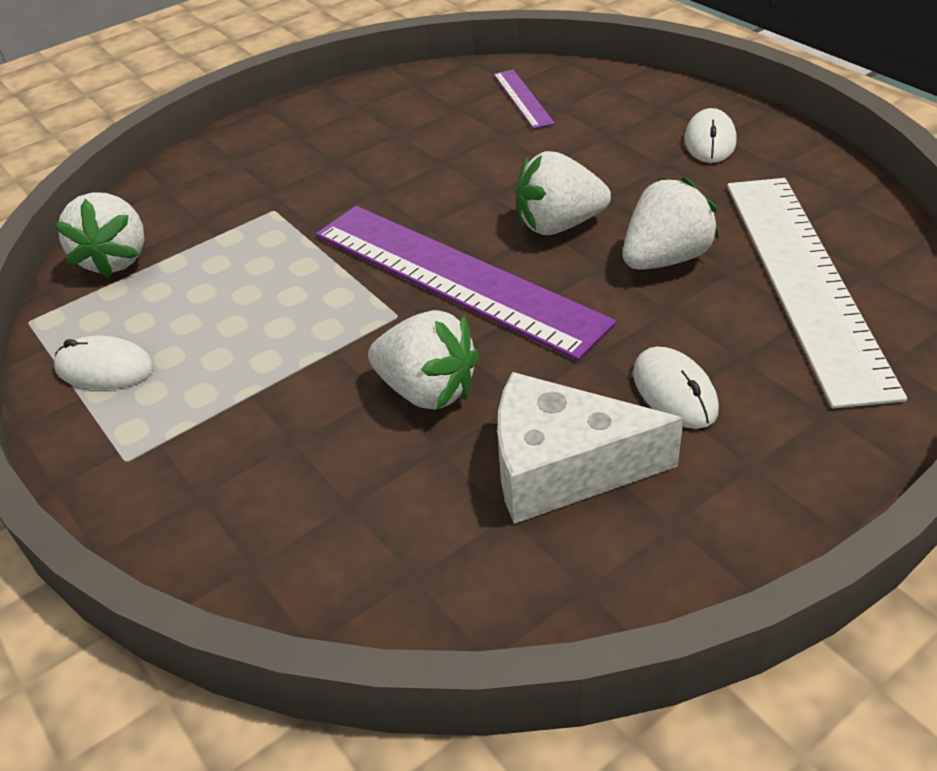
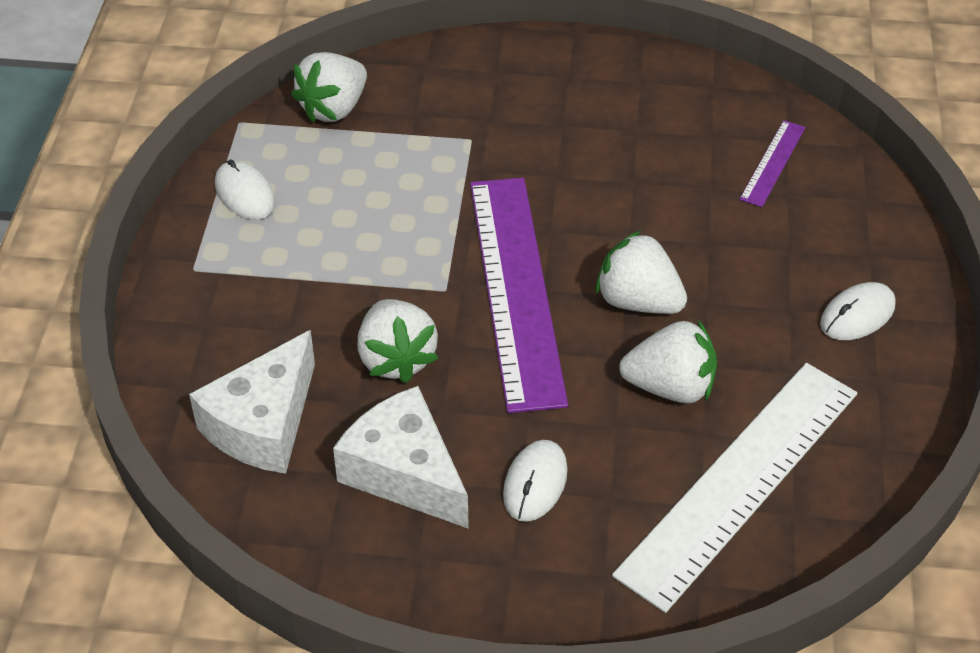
camera: 40 degrees right, 5 degrees up
none -> white cheese [189,330,315,474]

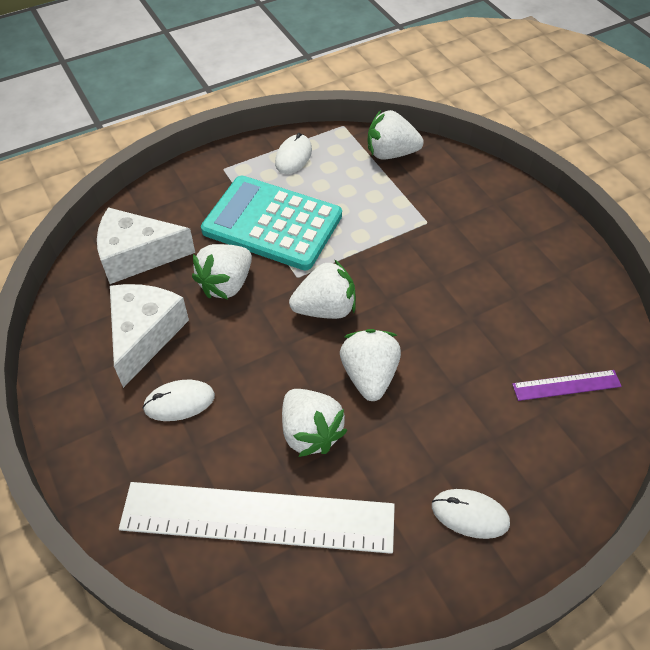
camera: 55 degrees right, 5 degrees up
purple ruler [470,178,568,413] -> white strawberry [289,260,356,319]
none -> turquoise calculator [201,176,342,270]

